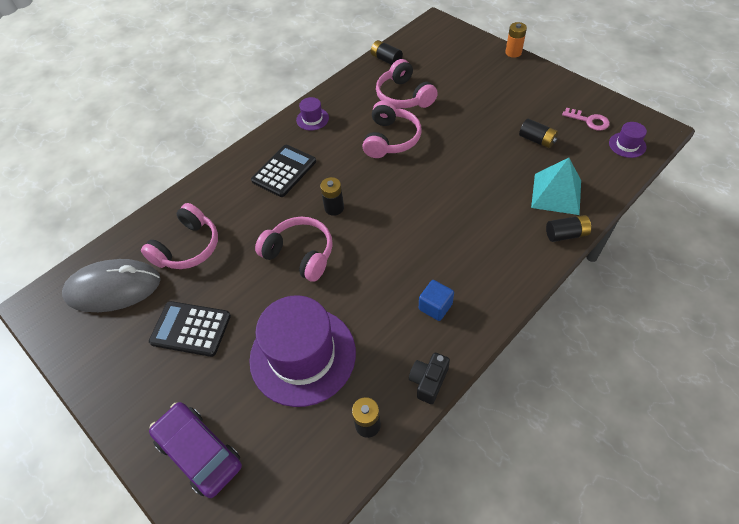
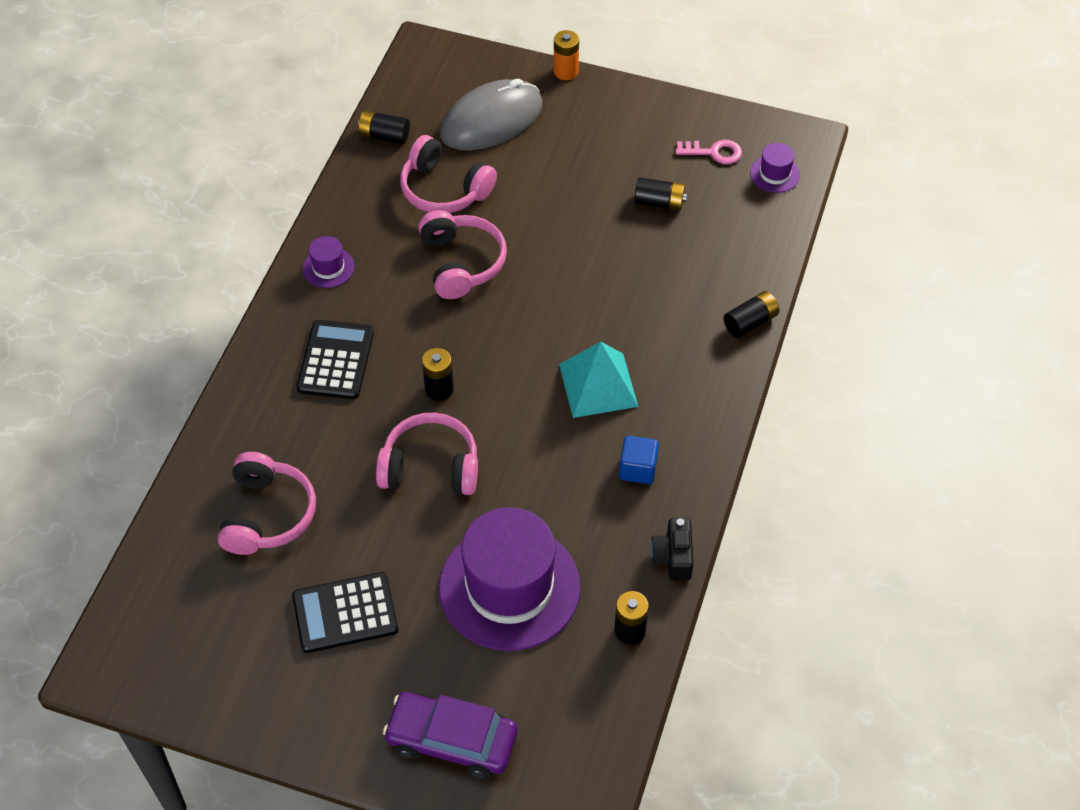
camera: 30 degrees left, 0 degrees up
grey mouse [62,259,161,312] -> grey mouse moved to [440,79,542,150]
turquoise pyramid [531,158,581,215] -> turquoise pyramid moved to [559,341,638,418]

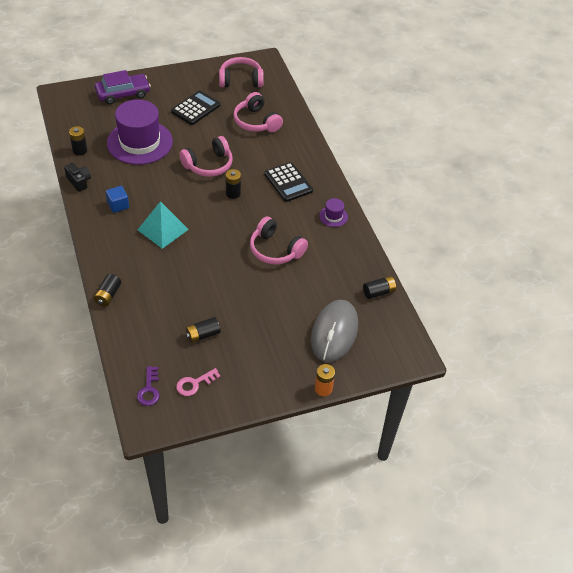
camera: 140 degrees right, 5 degrees down
pink headphones [400,135,497,213] -> pink headphones moved to [219,57,264,87]
purple hat [750,143,800,193] -> purple key [137,366,160,406]

